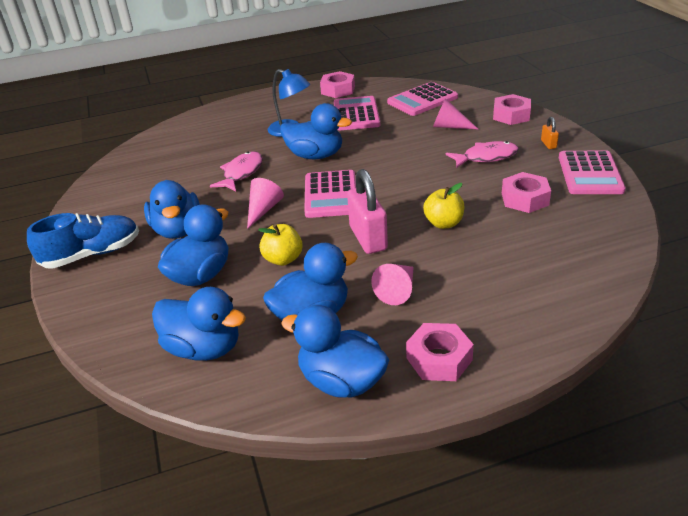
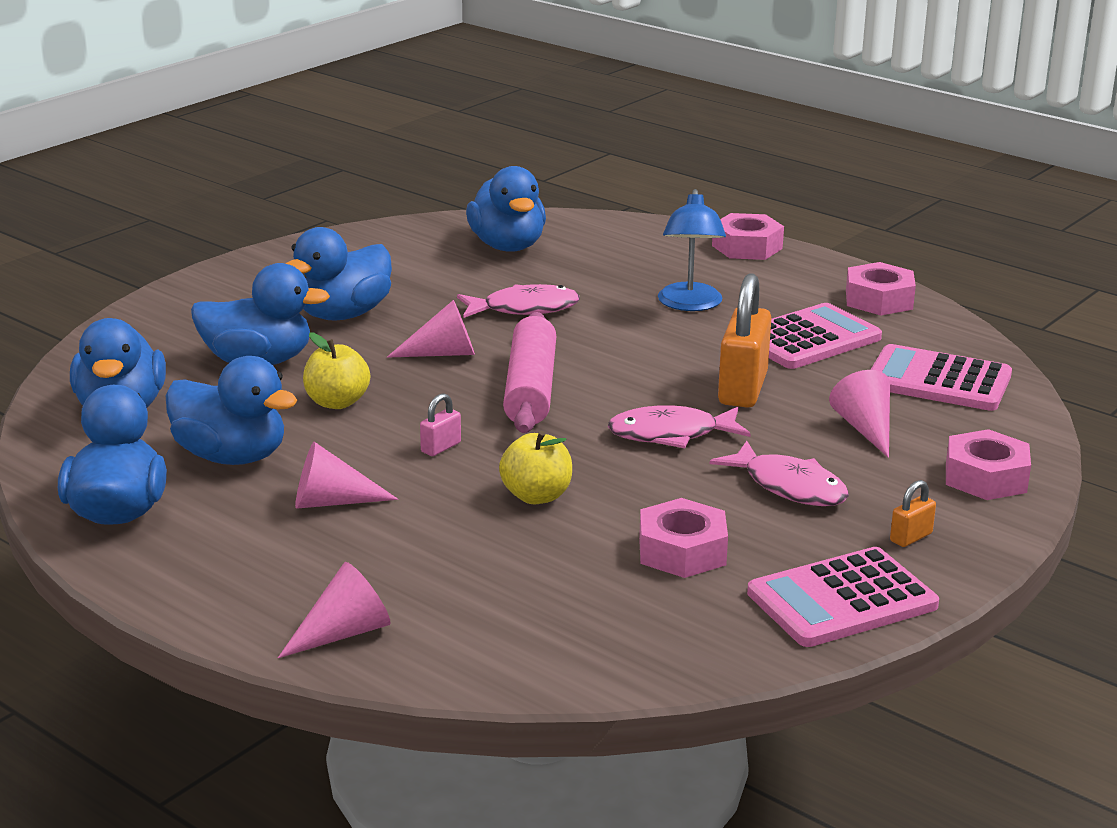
camera: 55 degrees right, 10 degrees down
blue shoe [27,213,139,268] -> none
blue duck [280,103,352,159] -> blue duck moved to [466,166,546,252]
pink calculator [304,170,356,218] -> pink rolling pin [503,312,556,433]
pink padlock [347,169,388,254] -> pink padlock [420,393,461,456], size x0.46
pink nut [406,323,474,381] -> pink nut moved to [712,213,784,260]
none -> pink cone [278,562,391,658]
none -> pink fish [608,405,751,448]
none -> orange padlock [718,273,771,408]

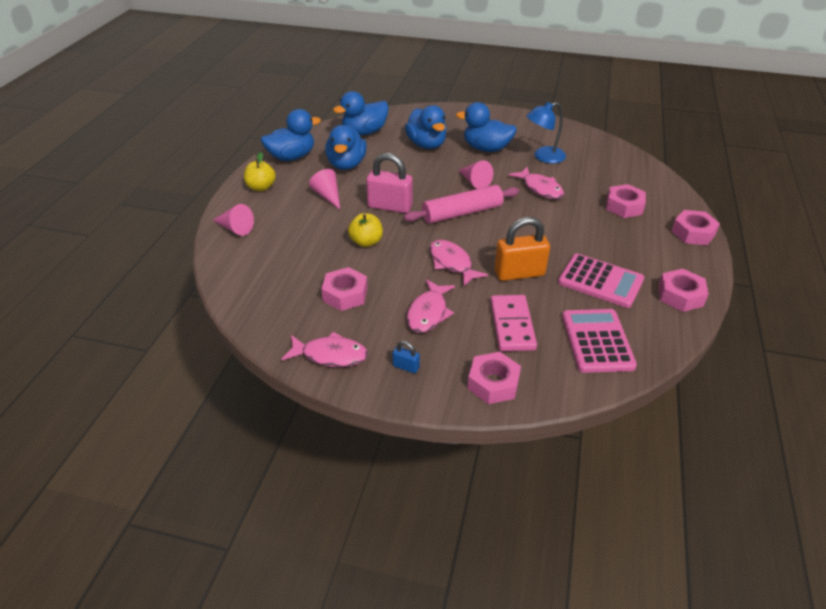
camera: 65 degrees right, 15 degrees up
yellow apple [303,332,370,409] -> yellow apple moved to [244,152,276,191]
pink padlock [420,393,461,456] -> pink padlock [366,153,413,213], size x2.19
blue duck [466,166,546,252] -> none
blue lamp [658,189,726,311] -> blue lamp moved to [526,102,566,163]
pink calculator [747,547,939,647] -> pink fish [281,332,368,367]
pink cone [829,370,890,458] -> pink domino [490,295,537,351]
orange padlock [890,480,936,547] -> blue padlock [393,341,420,373]
none -> pink nut [606,184,646,218]

